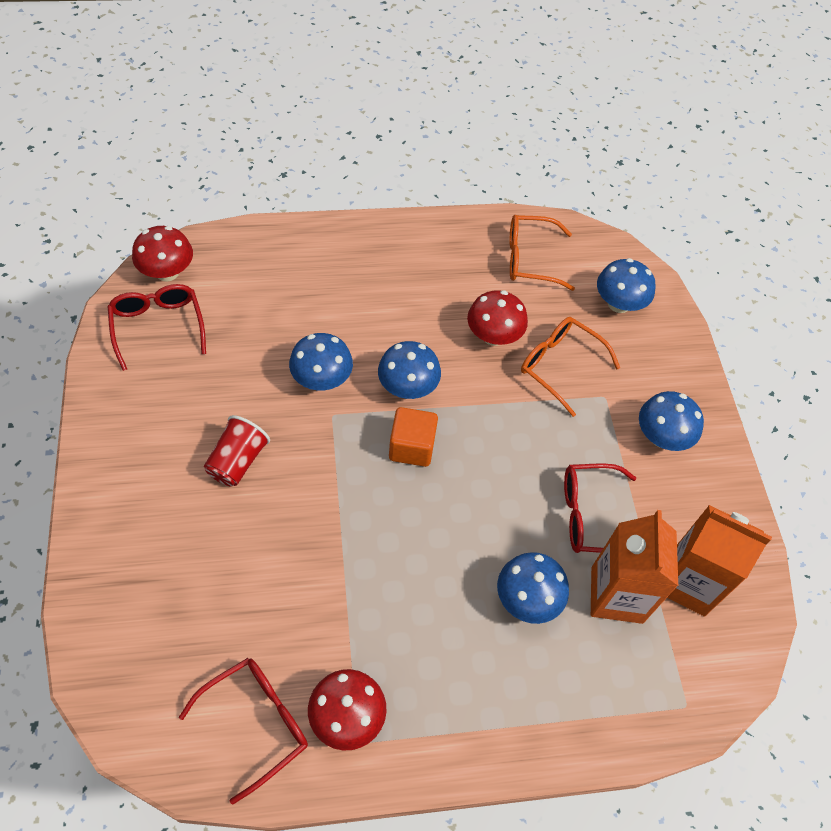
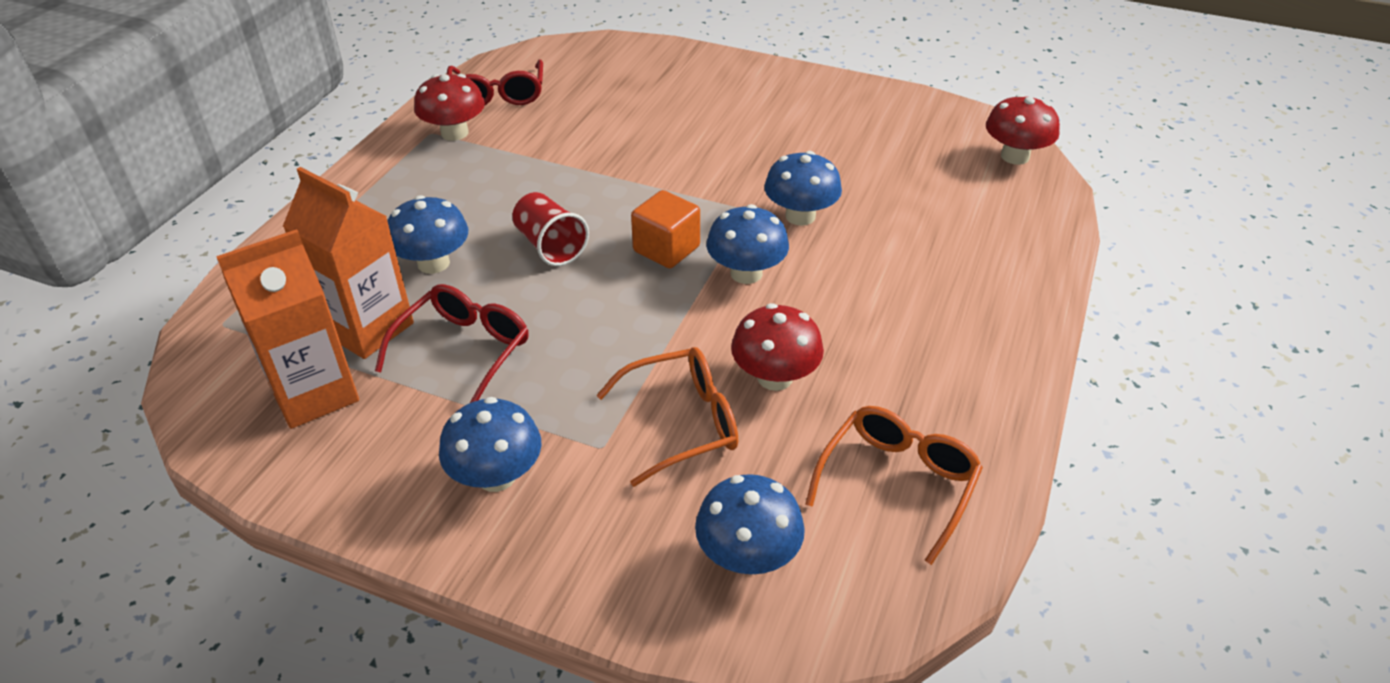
camera: 125 degrees right, 15 degrees down
red glasses [108,284,206,371] -> none
red cup [204,415,270,486] -> red cup moved to [512,192,589,266]

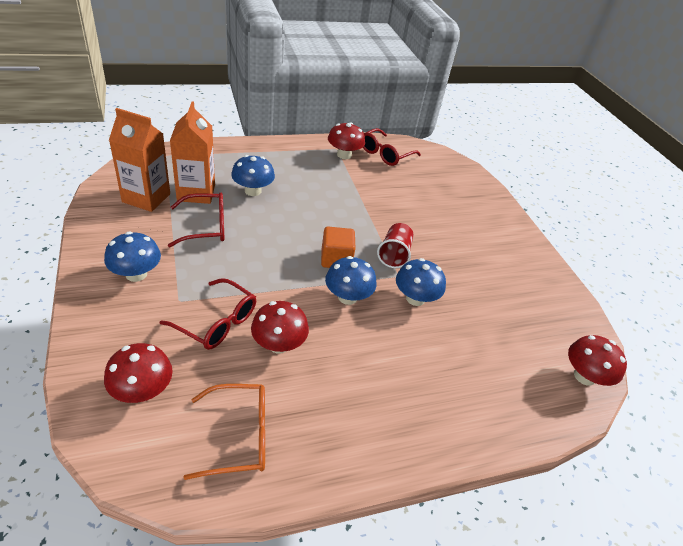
camera: 45 degrees right, 0 degrees up
red cup [512,192,589,266] -> red cup moved to [377,223,413,268]
orange glasses [596,347,738,487] -> red glasses [160,278,256,350]
blue mushroom [695,474,805,574] -> red mushroom [104,343,173,403]

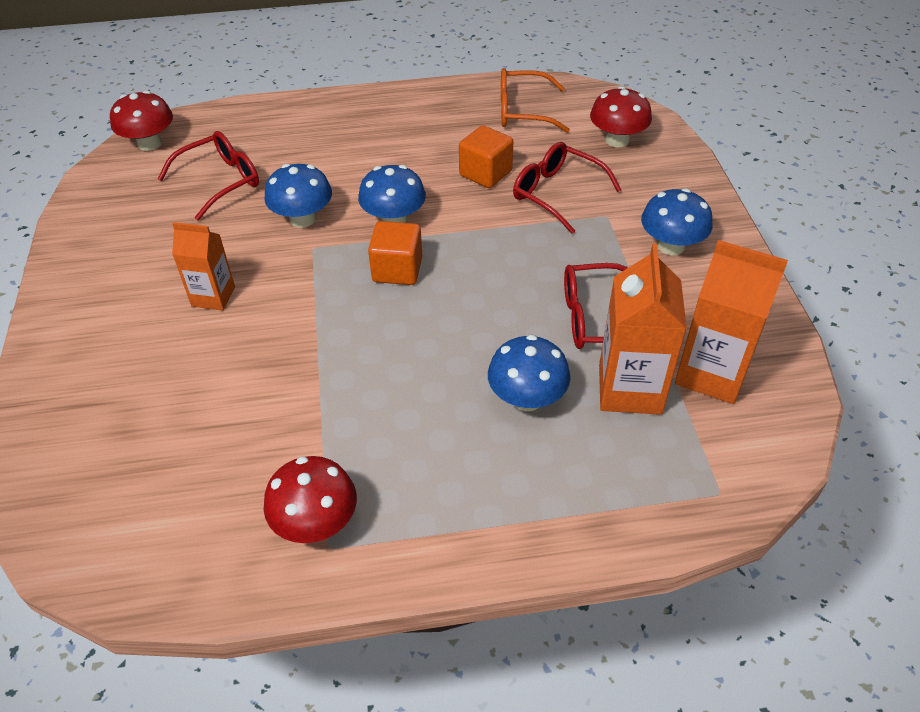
camera: 165 degrees left, 5 degrees up
red mushroom [251,301,309,354] -> orange cube [459,125,513,188]
red glasses [363,128,421,166] -> red glasses moved to [158,131,259,220]
red cup [377,223,413,268] -> none
none -> orange carton [172,222,235,310]

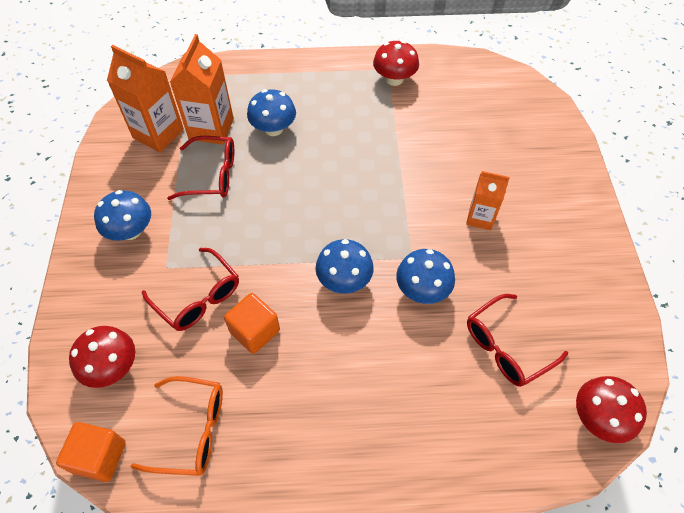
camera: 175 degrees left, 10 degrees up
orange cube [368,221,422,285] -> orange cube moved to [56,422,126,482]

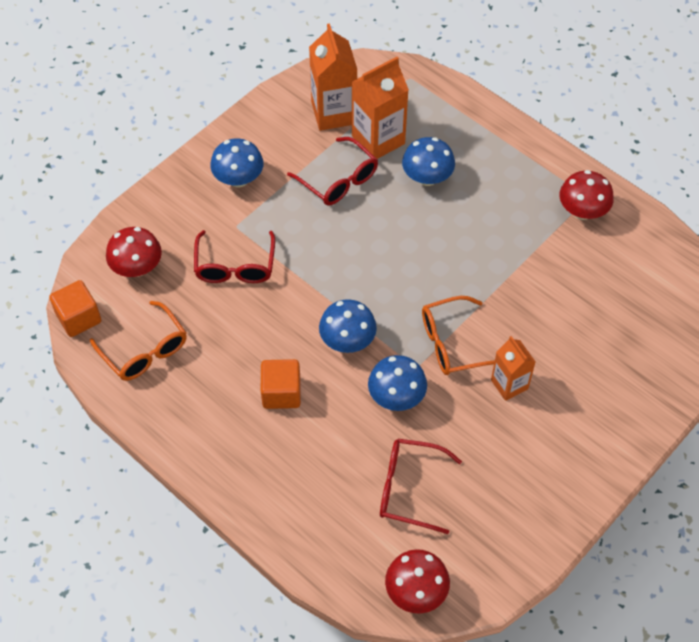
camera: 45 degrees right, 0 degrees up
orange cube [224,293,280,354] -> orange cube moved to [261,359,301,409]
none -> orange glasses [422,296,495,375]

